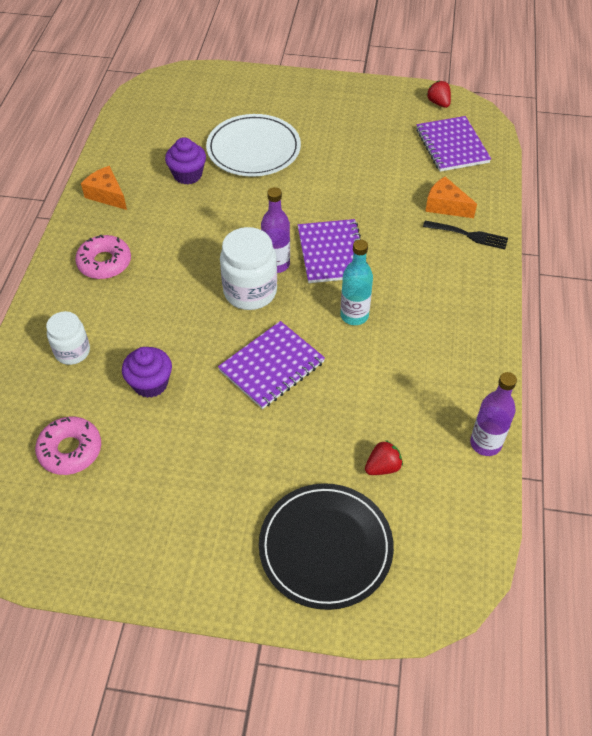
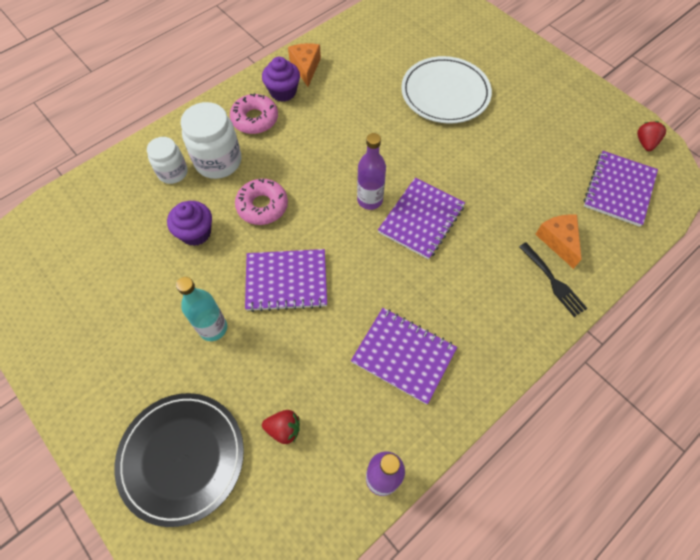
camera: 40 degrees right, 10 degrees up
pink donut [35,417,101,475] -> pink donut moved to [235,179,288,225]
purple cupcake [165,137,206,184] -> purple cupcake moved to [262,57,300,102]
white jar [220,227,277,310] -> white jar moved to [181,102,241,179]
turquoise bottle [340,240,373,325] -> turquoise bottle moved to [176,277,227,341]
none -> purple notebook [351,308,457,405]

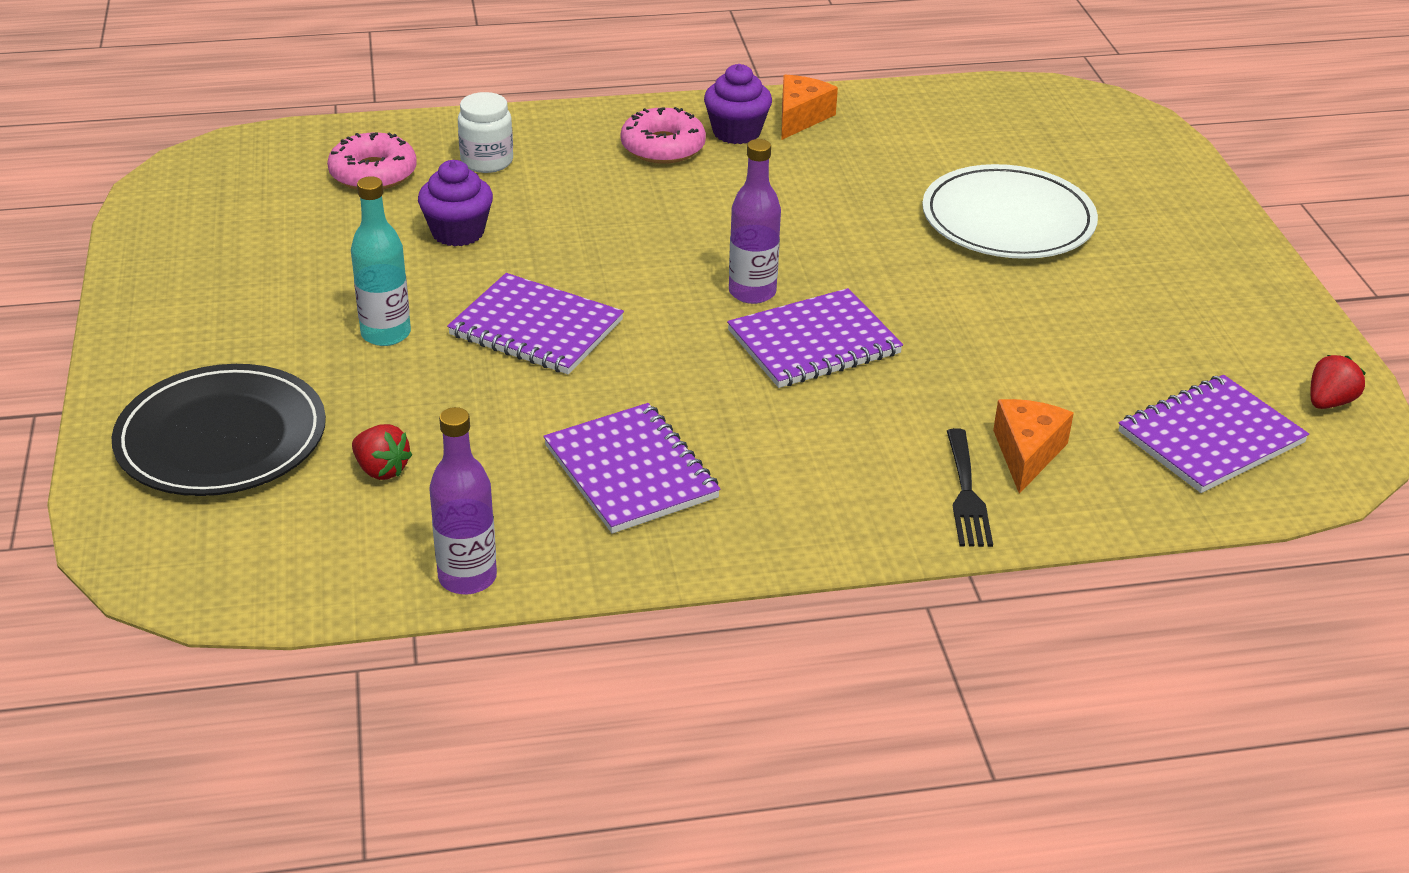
camera: 30 degrees right, 25 degrees down
white jar [181,102,241,179] -> none
pink donut [235,179,288,225] -> pink donut moved to [327,132,417,190]

